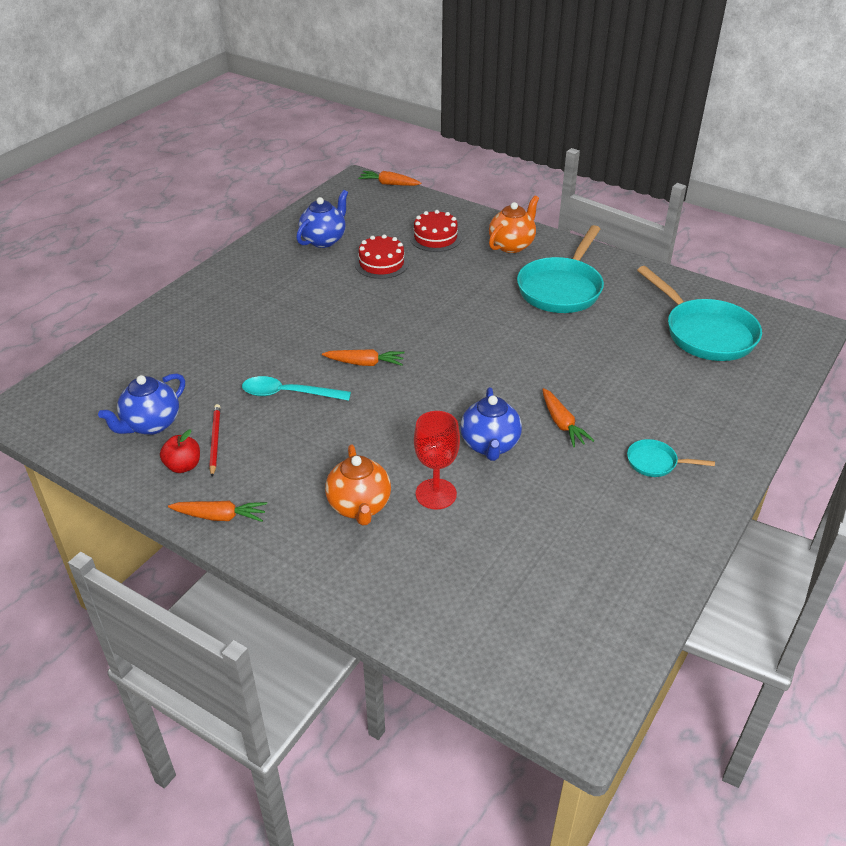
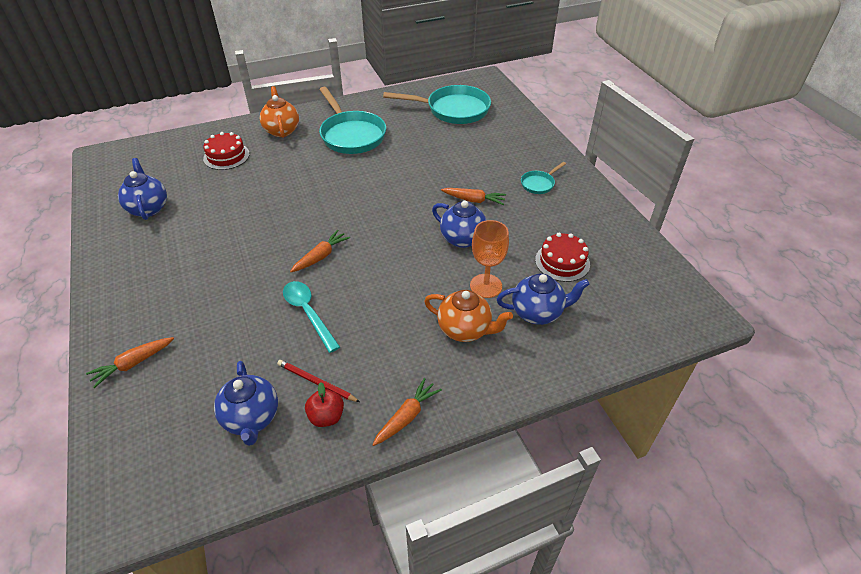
camera: 55 degrees left, 5 degrees up
turquoise spoon [242,376,351,401] -> turquoise spoon turned 105 degrees clockwise [283,281,340,353]
red cake [355,234,409,279] -> red cake moved to [535,233,590,282]
orange carrot [358,171,421,186] -> orange carrot moved to [86,337,174,388]
red goblet [414,411,460,509] -> orange goblet [470,220,509,298]
none -> blue teapot [497,274,589,325]

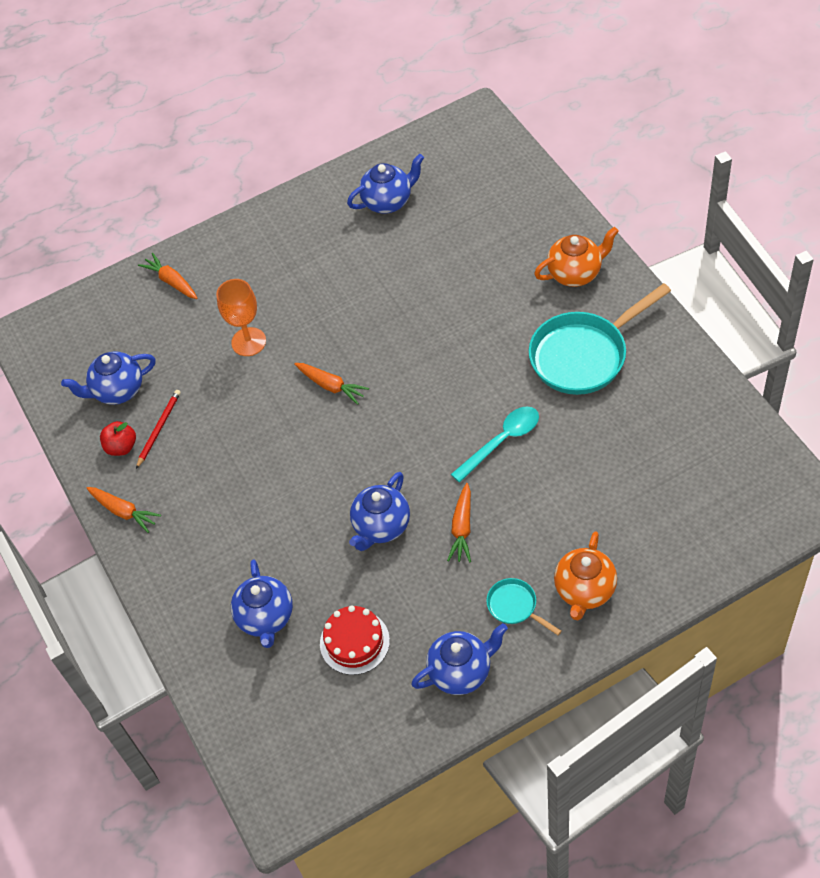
camera: 90 degrees right, 10 degrees up
red cake [203,132,250,170] -> none
turquoise spoon [283,281,340,353] -> turquoise spoon moved to [451,406,539,483]
turquoise pan [383,85,491,124] -> none
orange teapot [424,290,513,342] -> orange teapot moved to [554,531,617,620]
orange goblet [470,220,509,298] -> orange goblet moved to [216,279,266,356]
none -> blue teapot [411,623,508,695]

